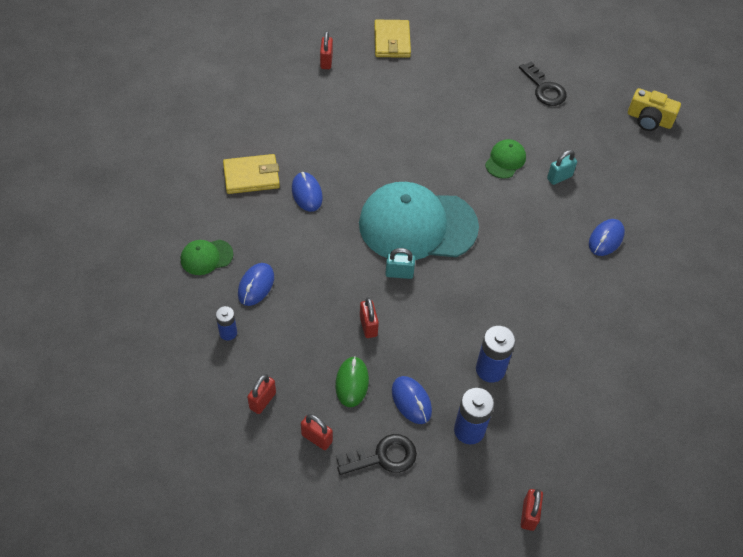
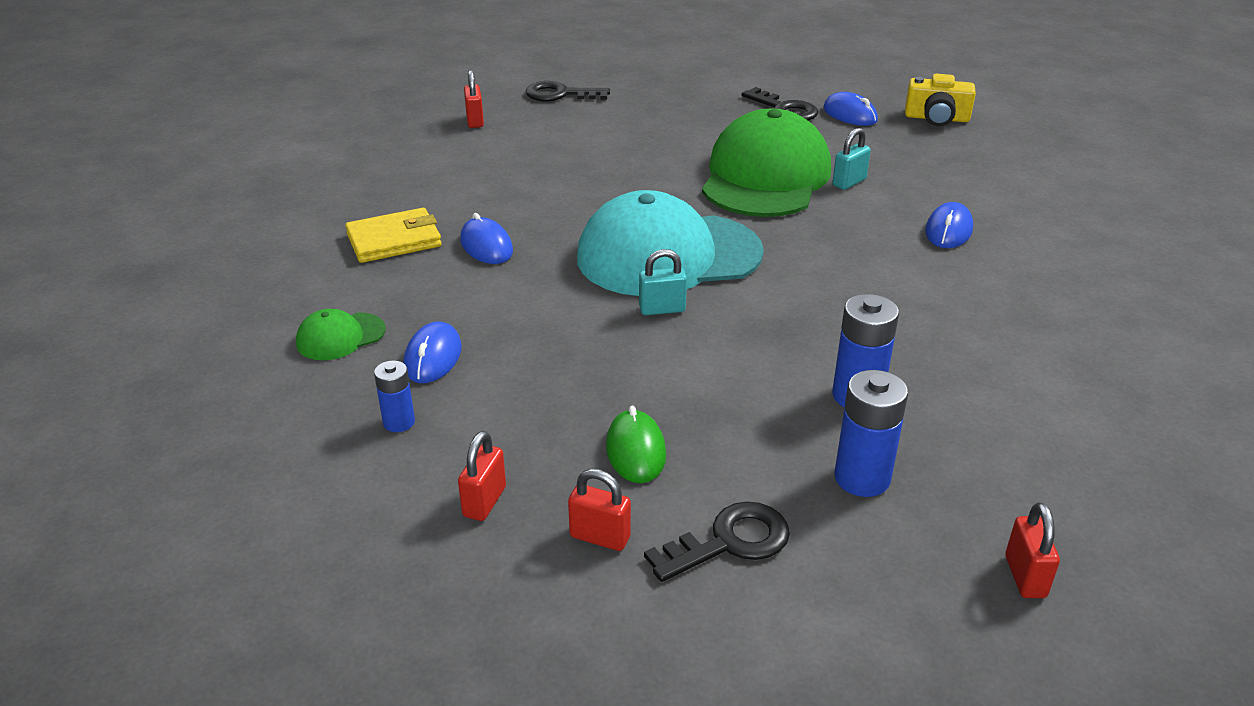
camera: 10 degrees left, 20 degrees down
red padlock [360,298,379,338] -> none
yellow wallet [374,20,411,58] -> black key [526,81,610,101]
blue mouse [392,376,432,424] -> blue mouse moved to [823,92,878,126]
green cap [485,139,526,179] -> green cap [702,109,831,217], size x2.34

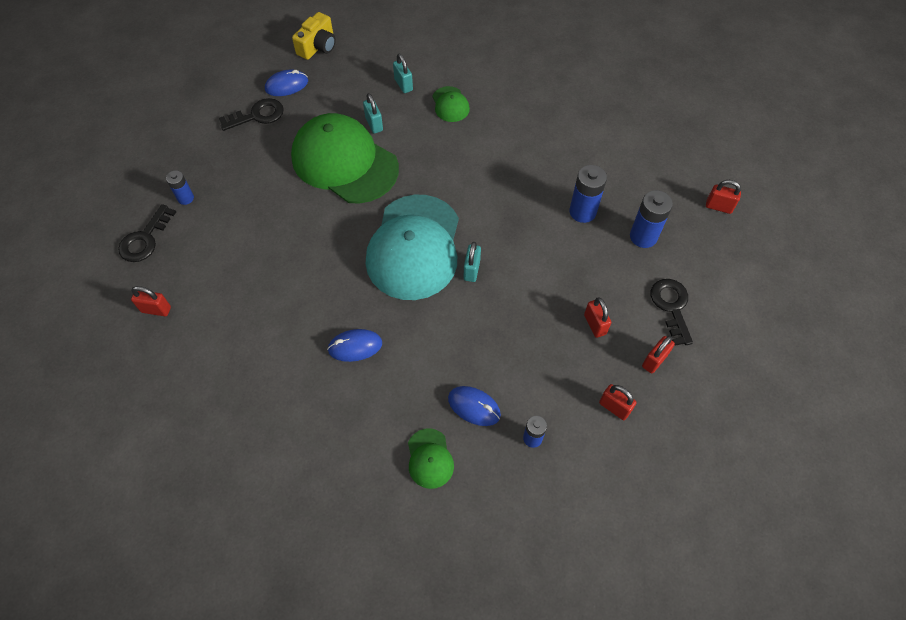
camera: 70 degrees left, 25 degrees up
yellow wallet [345,208,442,263] -> none
green mouse [606,406,666,483] -> red padlock [584,297,611,338]
blue mouse [925,202,973,248] -> green cap [432,86,470,122]
none -> blue battery [166,170,194,205]
none -> turquoise padlock [393,54,413,93]

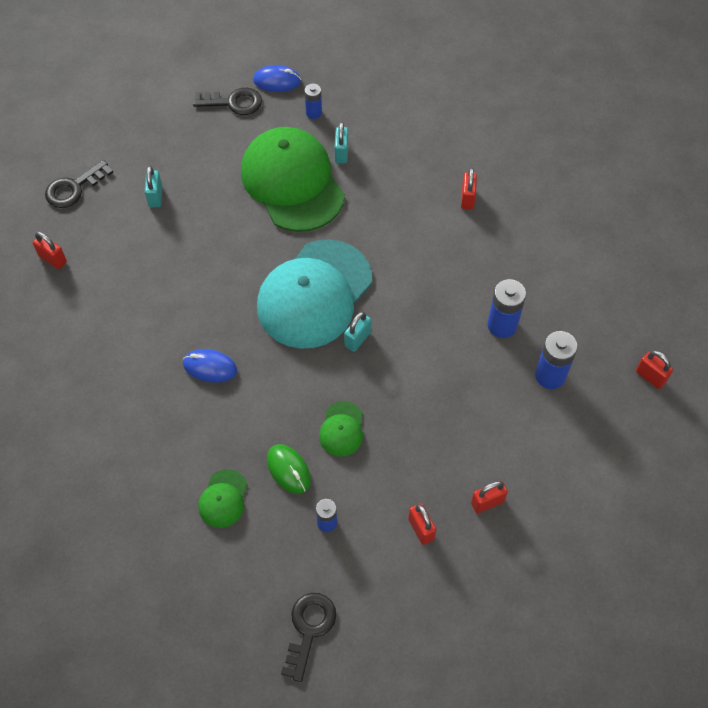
camera: 25 degrees right, 0 degrees up
blue battery [166,170,194,205] -> blue battery moved to [304,84,322,119]
yellow camera [292,12,336,60] -> none
turquoise padlock [393,54,413,93] -> turquoise padlock moved to [145,166,162,208]
green cap [432,86,470,122] -> green cap moved to [319,401,363,457]
blue mouse [448,386,501,426] -> green mouse [267,444,311,494]
red padlock [584,297,611,338] -> red padlock moved to [461,168,477,210]
black key [650,279,693,346] -> black key moved to [281,593,336,682]

